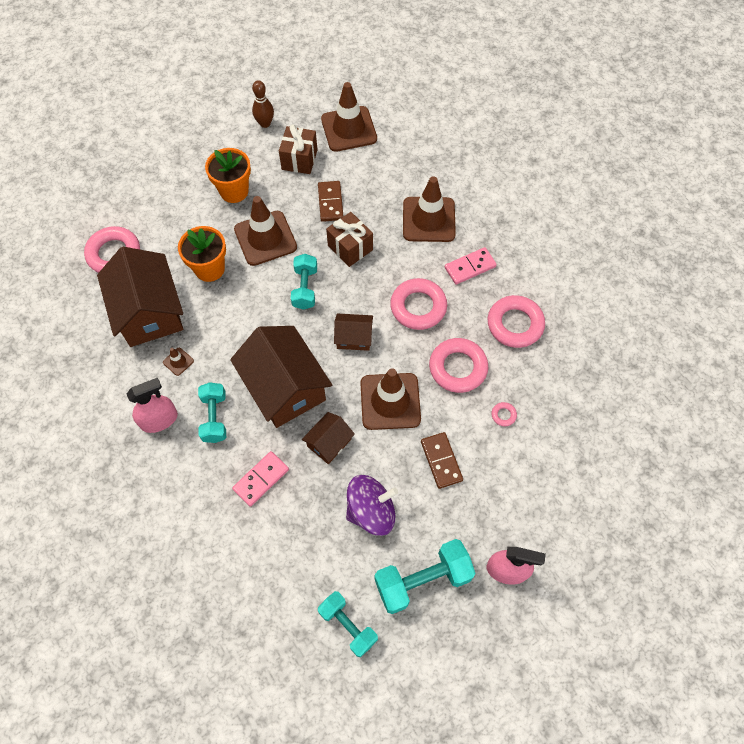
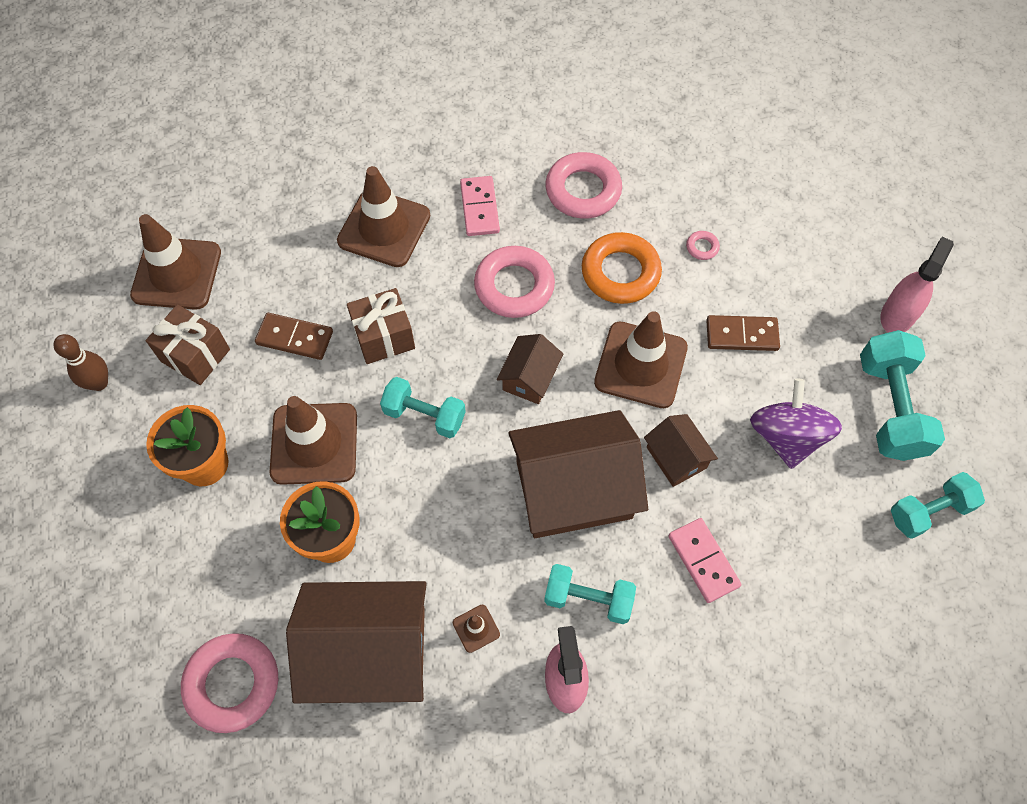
camera: 70 degrees left, 0 degrees up
pink ring [429,338,488,393] -> orange ring [582,232,662,304]

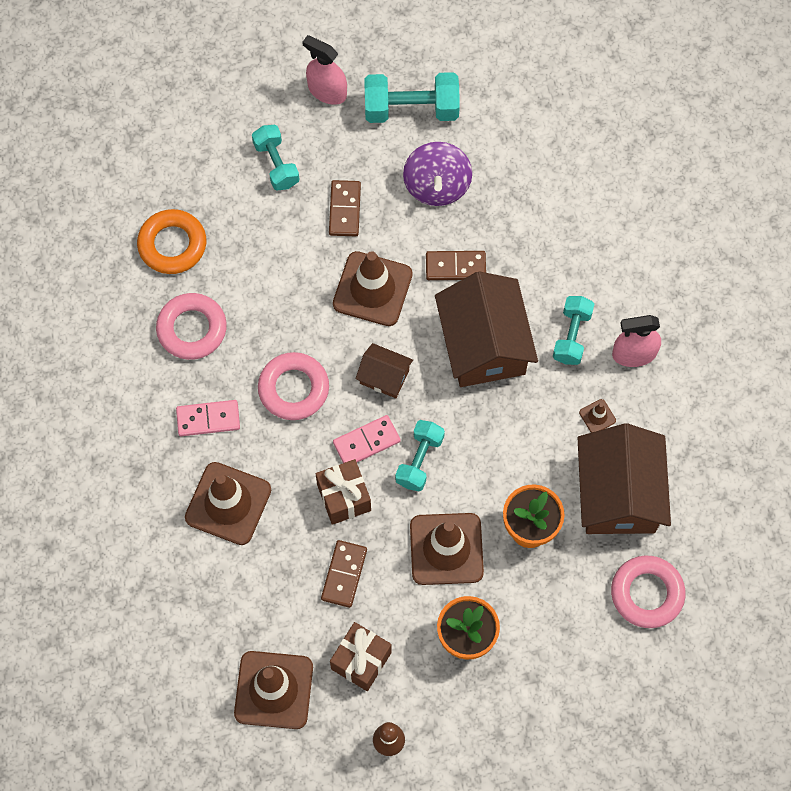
camera: 90 degrees left, 5 degrees up
orange ring [582,232,662,304] -> orange ring moved to [137,209,206,274]
brown house [644,414,718,487] -> brown domino [426,251,486,280]
pink domino [668,518,741,603] -> pink domino moved to [333,415,401,463]
pink ring [686,231,720,260] -> none
purple spinning top [750,379,842,469] -> purple spinning top turned 90 degrees counterclockwise [403,142,472,206]
turquoise dumbbell [891,472,985,539] -> turquoise dumbbell moved to [252,125,300,190]

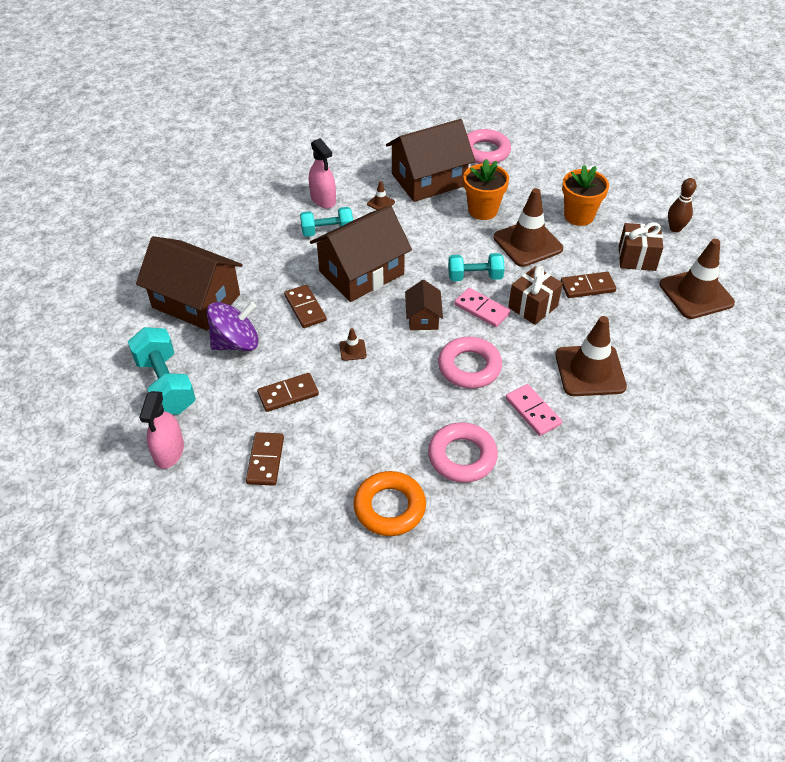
camera: 115 degrees left, 20 degrees down
turquoise dumbbell [252,125,300,190] -> brown domino [246,432,284,486]
brown traffic cone [333,251,413,326] -> brown traffic cone [339,328,367,361], size x0.42
none -> brown house [136,236,243,331]

